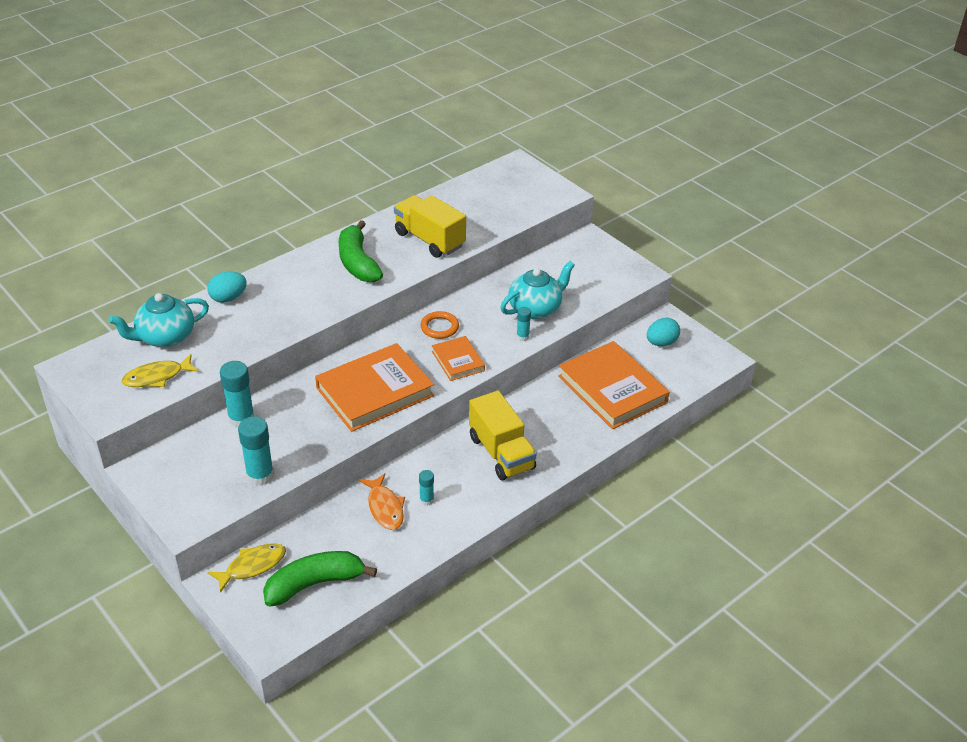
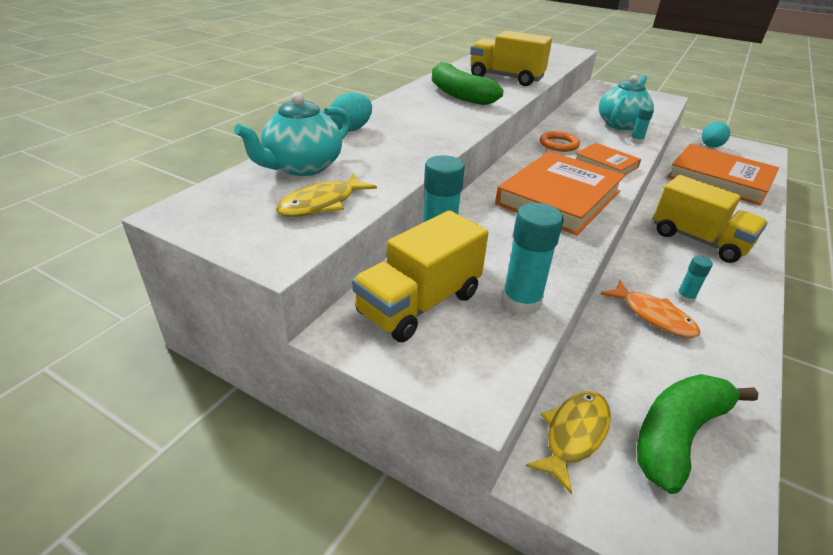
camera: 20 degrees left, 5 degrees down
none -> yellow truck [352,210,489,342]

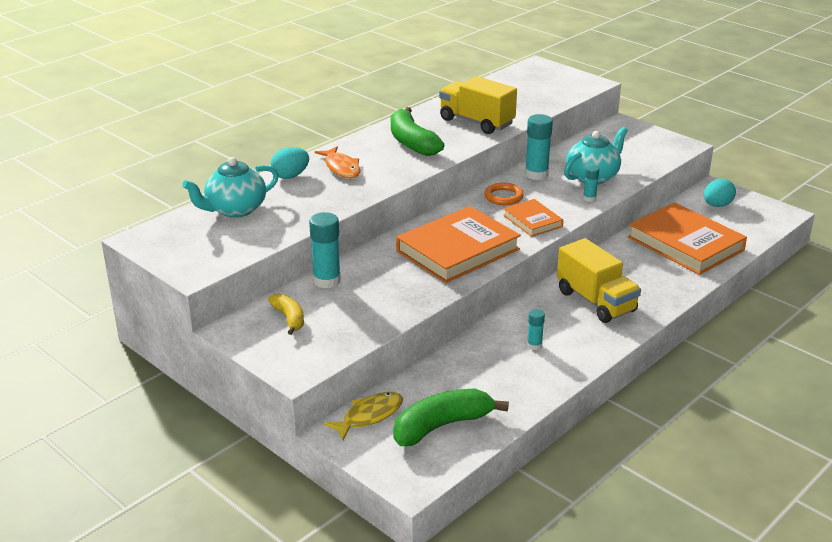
camera: 15 degrees right, 5 degrees down
yellow fish [276,173,377,217] -> none
yellow truck [352,210,489,342] -> yellow banana [268,294,304,335]
turquoise glue stick [502,203,564,316] -> turquoise glue stick moved to [525,114,553,180]
orange fish [601,280,700,338] -> orange fish moved to [315,146,361,178]

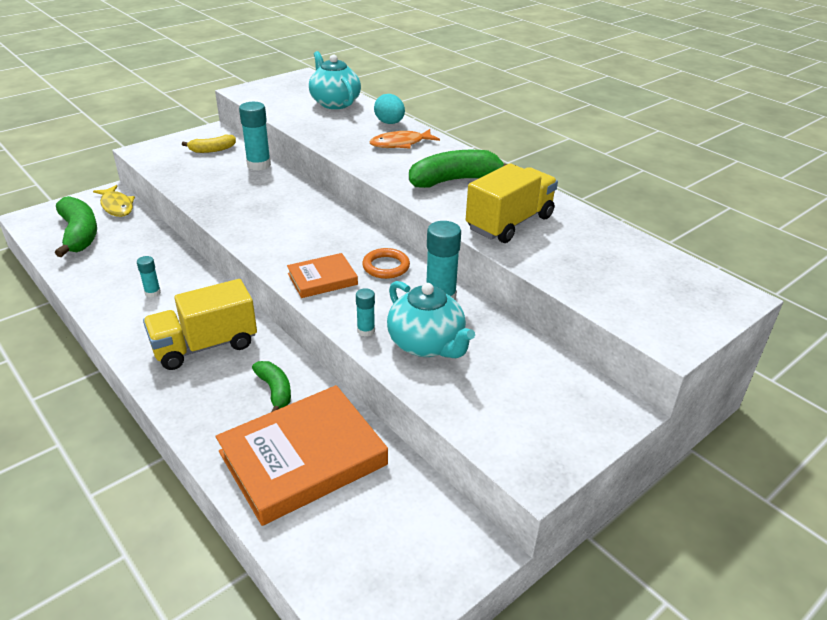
camera: 95 degrees right, 5 degrees up
orange book [396,206,521,283] -> none
turquoise egg [704,179,736,207] -> none
none -> green banana [252,361,291,412]

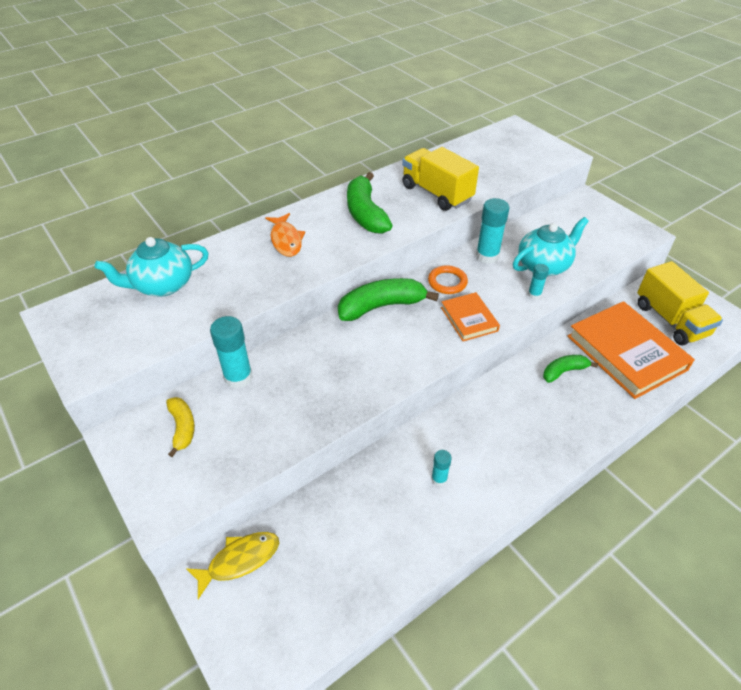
camera: 85 degrees left, 10 degrees up
green banana [55,196,97,257] -> green banana moved to [338,278,439,321]
yellow truck [143,279,257,370] -> yellow truck moved to [637,261,723,346]
turquoise egg [374,94,405,124] -> none

